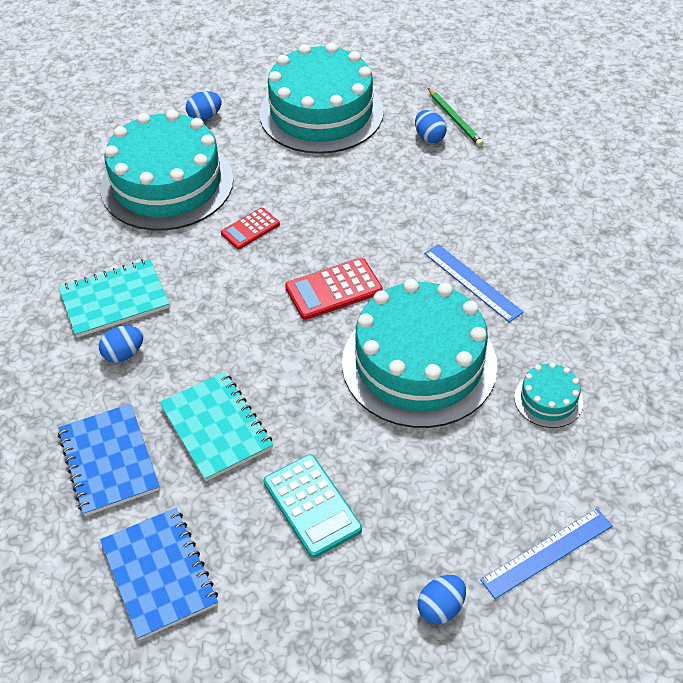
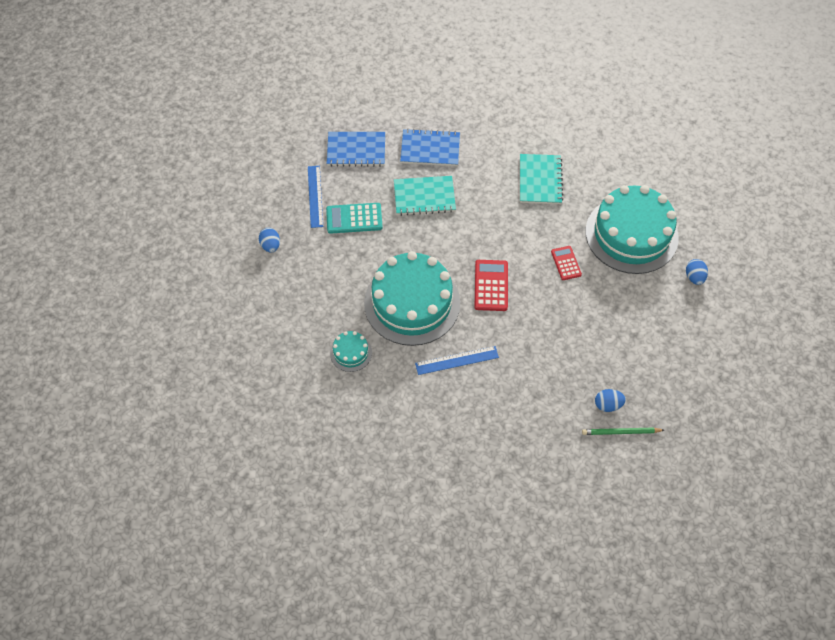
camera: 115 degrees right, 10 degrees up
blue egg [99,326,143,363] -> none
turquoise cake [259,43,384,154] -> none
blue ruler [480,508,613,599] -> blue ruler moved to [308,166,323,228]

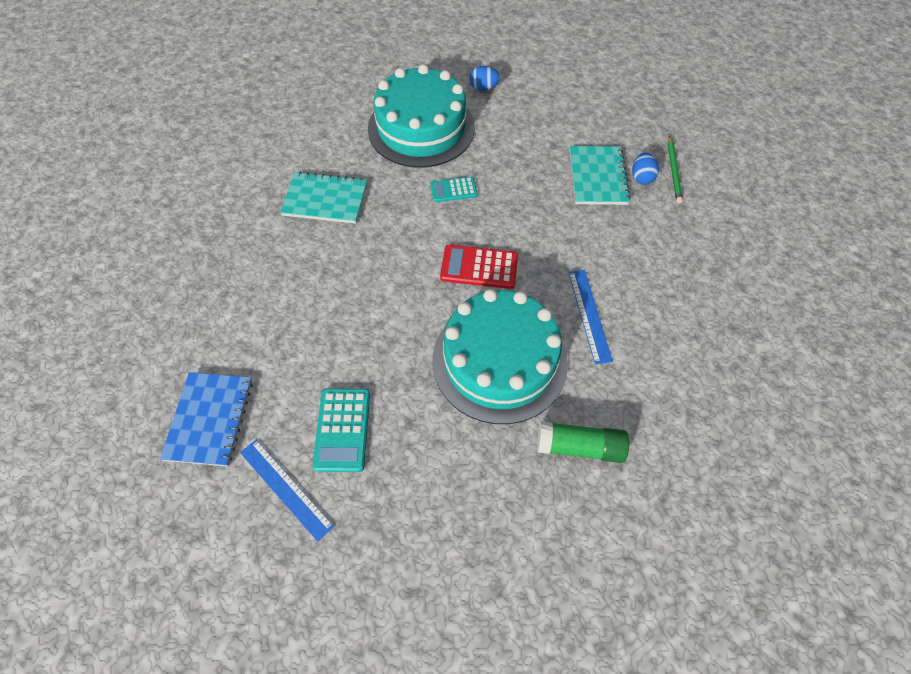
camera: 85 degrees left, 0 degrees up
blue egg [259,228,280,253] -> none
blue ruler [308,166,323,228] -> blue ruler turned 45 degrees clockwise [240,439,334,542]
turquoise cake [330,331,372,372] -> green glue stick [537,421,629,463]
turquoise notebook [394,176,456,216] -> turquoise notebook moved to [569,146,631,205]
blue notebook [400,129,460,166] -> none
red calculator [551,246,582,280] -> turquoise calculator [430,177,478,202]

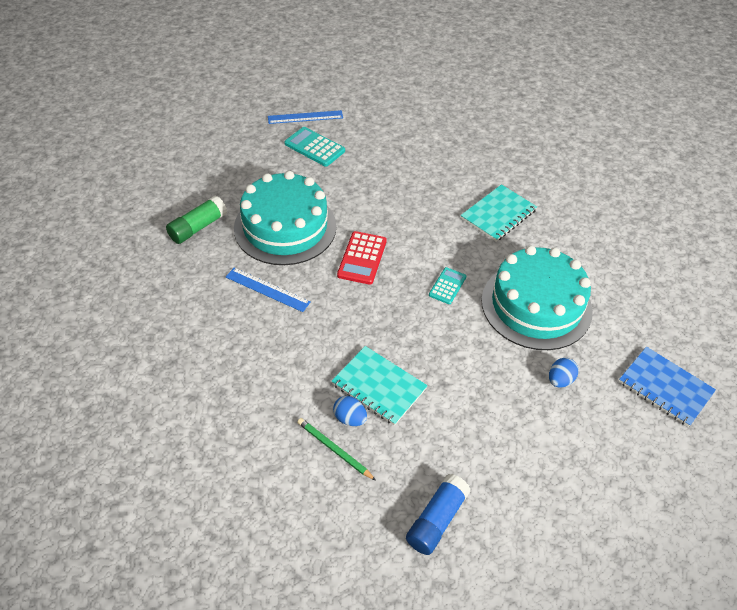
camera: 125 degrees right, 10 degrees down
blue notebook [160,372,253,466] -> blue notebook moved to [619,347,716,427]
red calculator [440,245,518,289] -> red calculator turned 150 degrees clockwise [337,231,387,285]
none -> blue glue stick [406,474,470,555]

